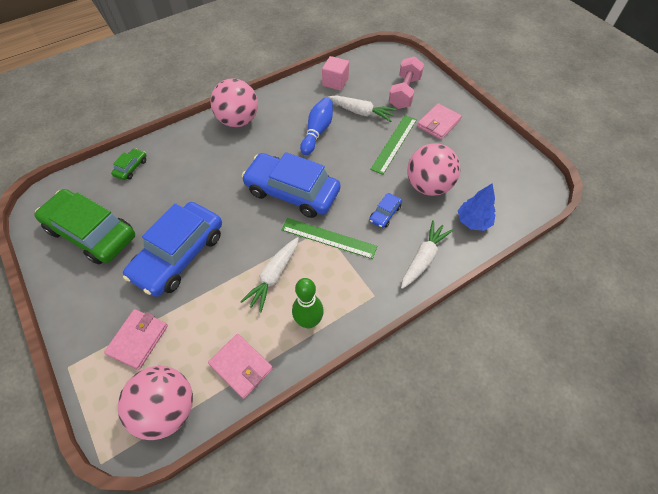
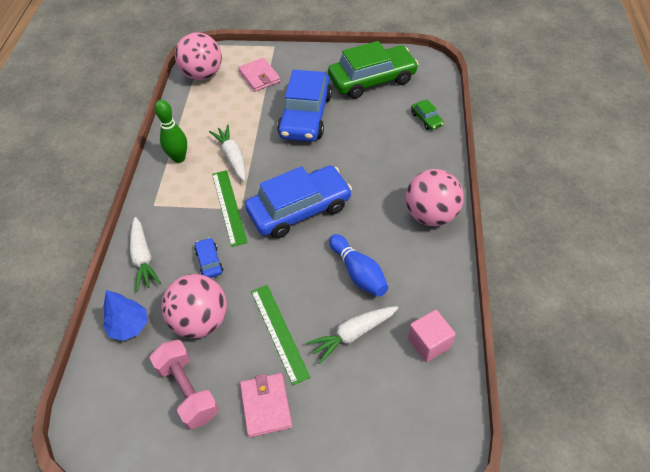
camera: 130 degrees right, 5 degrees down
blue car [123,202,222,297] -> blue car turned 150 degrees counterclockwise [277,70,332,142]
pink wallet [208,334,273,399] -> none
green ruler [282,218,377,259] -> green ruler turned 75 degrees counterclockwise [212,170,248,247]
pink dumbbell [389,56,424,109] -> pink dumbbell moved to [150,340,219,429]

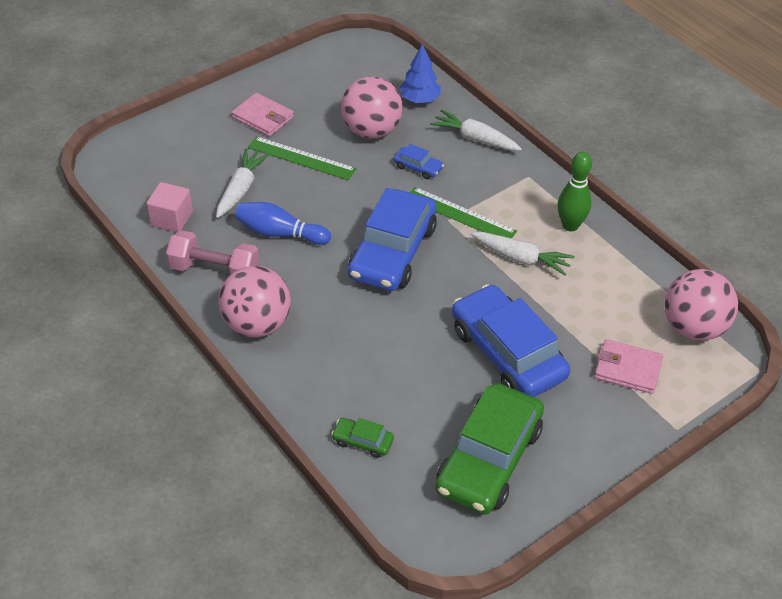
camera: 135 degrees right, 5 degrees down
pink dumbbell [150,340,219,429] -> pink dumbbell moved to [166,230,259,275]

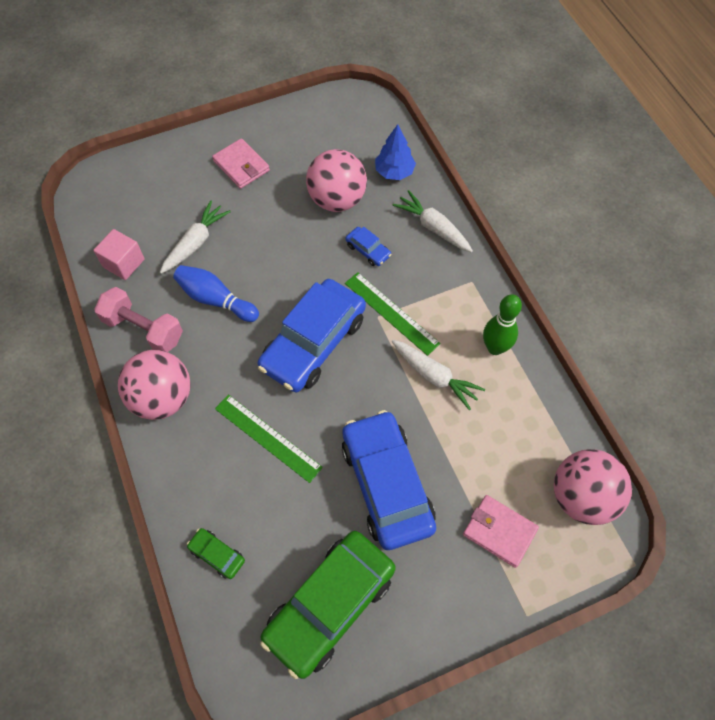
camera: 15 degrees right, 15 degrees up
green ruler [248,136,357,180] -> green ruler moved to [215,394,323,483]

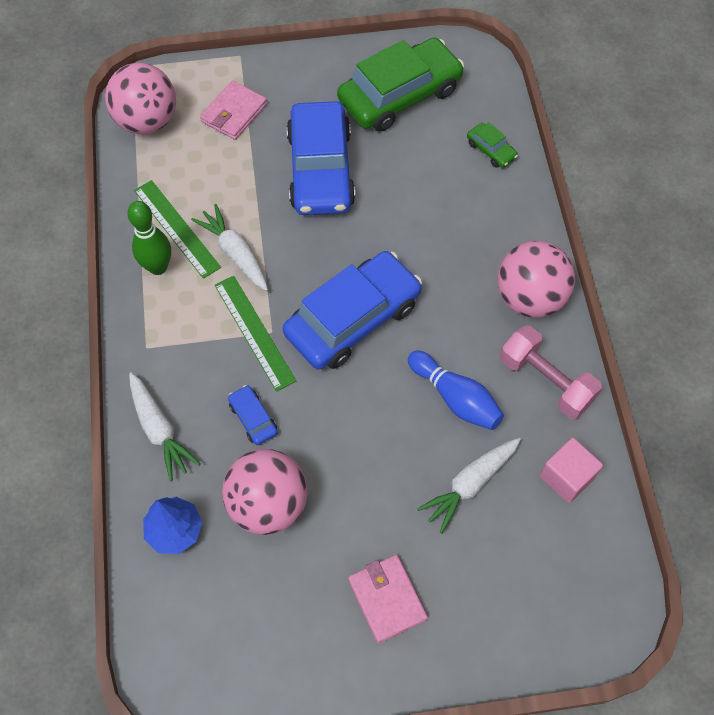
camera: 165 degrees left, 0 degrees up
green ruler [215,394,323,483] -> green ruler moved to [134,180,221,279]
pink wallet [463,495,539,568] -> pink wallet turned 75 degrees clockwise [200,81,267,140]

